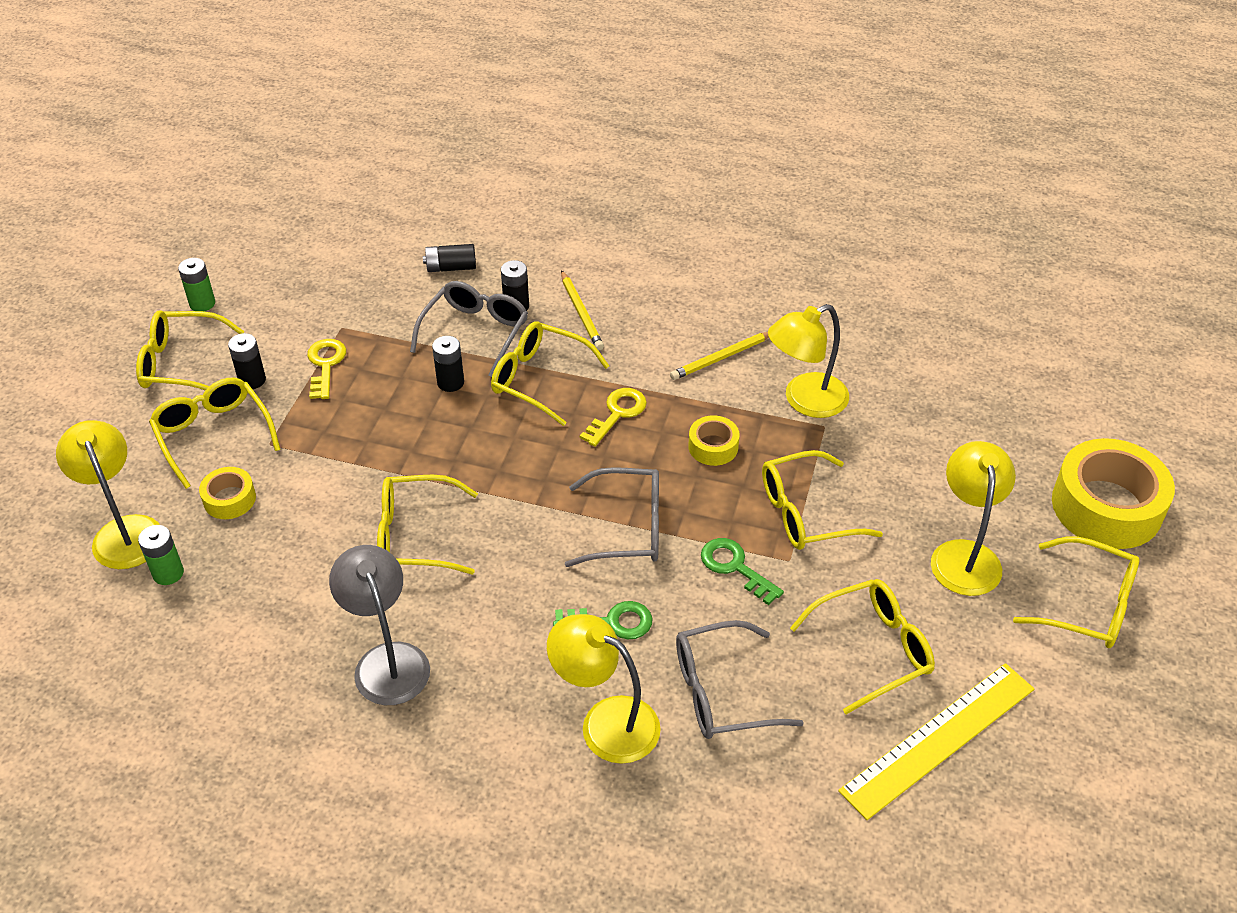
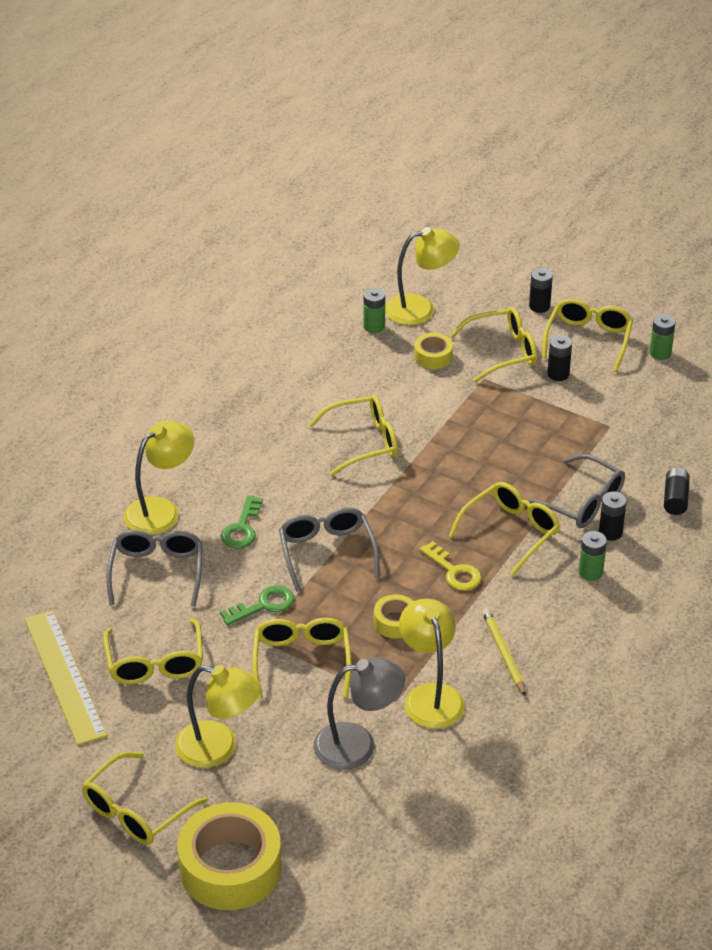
camera: 105 degrees right, 5 degrees down
yellow key [307,339,346,399] -> none
grey lamp [329,545,430,705] -> grey lamp moved to [314,657,405,770]
yellow glasses [377,475,478,575] -> yellow glasses turned 60 degrees clockwise [308,395,398,476]
black battery [432,336,464,392] -> black battery moved to [529,268,553,313]
yellow pencil [561,270,604,350] -> green battery [579,531,607,581]
grey glasses [565,467,659,567] -> grey glasses turned 150 degrees clockwise [279,507,379,592]

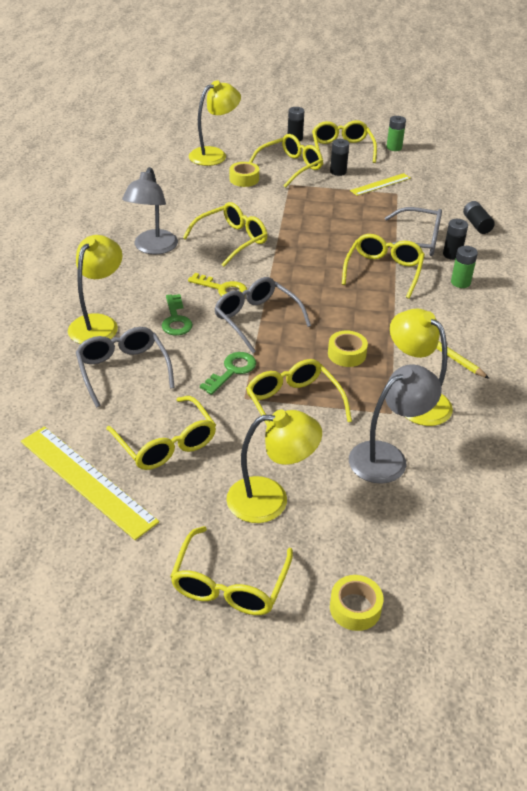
camera: 25 degrees left, 0 degrees up
yellow tape [177,802,281,910] -> yellow tape [330,575,383,631], size x0.48
green battery [364,288,385,333] -> none
yellow key [420,541,482,591] -> yellow key moved to [188,273,247,297]
none -> grey lamp [122,167,178,254]
none -> yellow ruler [350,173,411,196]

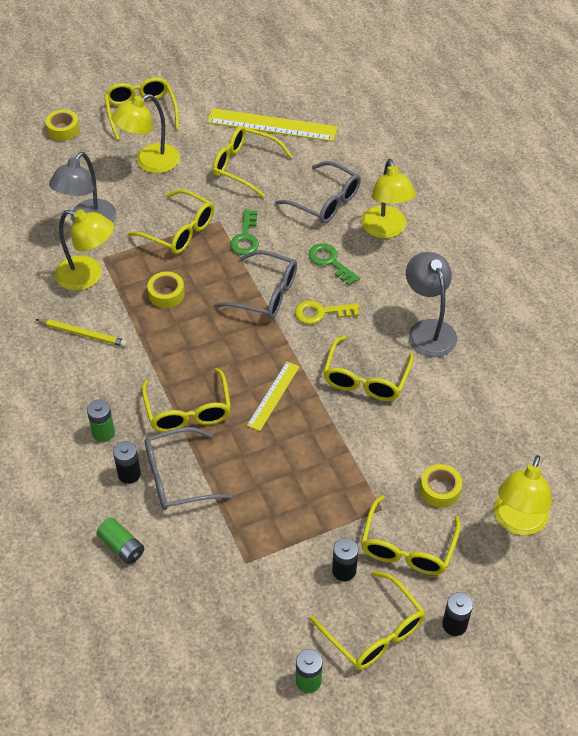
camera: 150 degrees right, 10 degrees up
yellow ruler [350,173,411,196] -> yellow ruler moved to [247,362,300,431]
black battery [463,201,495,234] -> green battery [96,518,144,564]

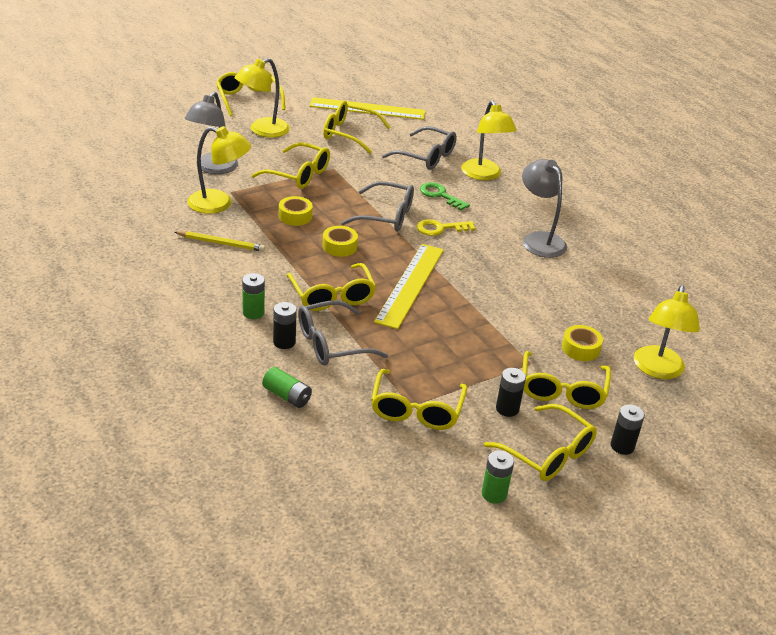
camera: 10 degrees left, 15 degrees down
yellow tape [46,109,80,141] -> yellow tape moved to [322,226,358,257]
green key [230,209,259,255] -> none
yellow ruler [247,362,300,431] -> yellow ruler [374,244,444,329], size x1.75
yellow glasses [323,336,414,401] -> yellow glasses moved to [371,369,467,430]

